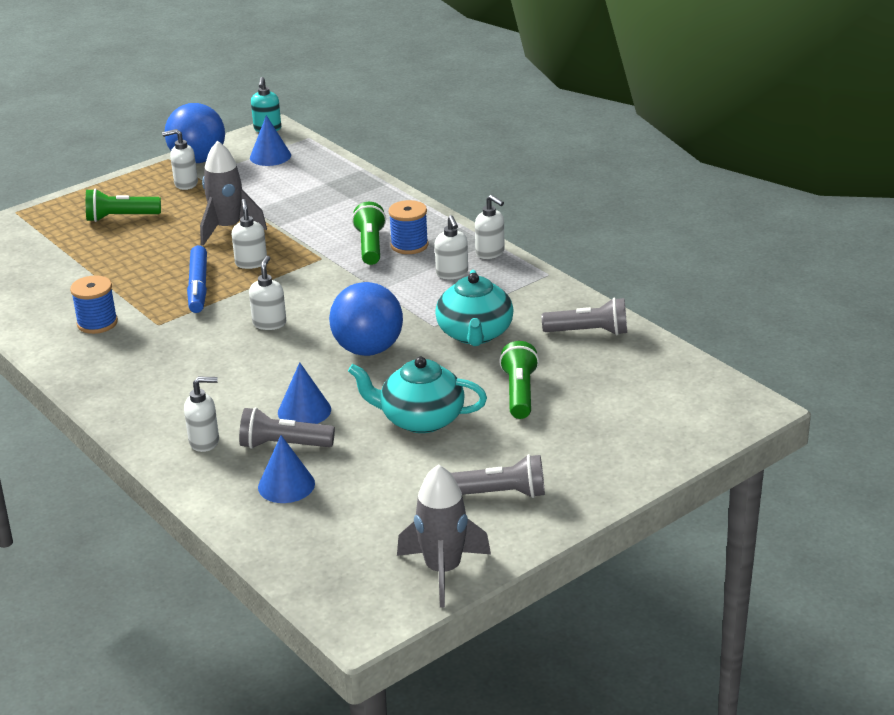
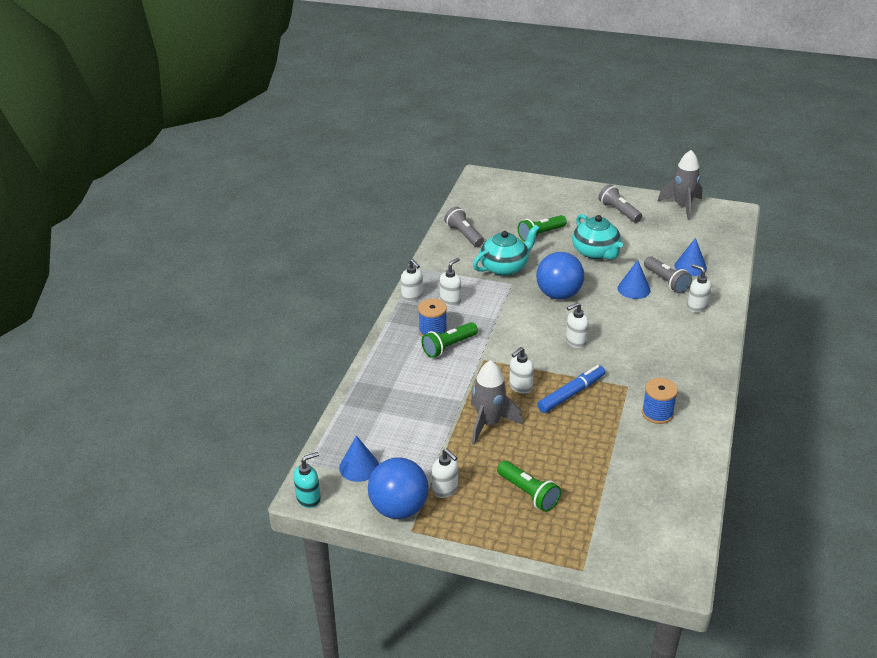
camera: 125 degrees left, 5 degrees up
white soap dispenser [475,195,505,259] -> white soap dispenser turned 135 degrees clockwise [401,259,423,302]

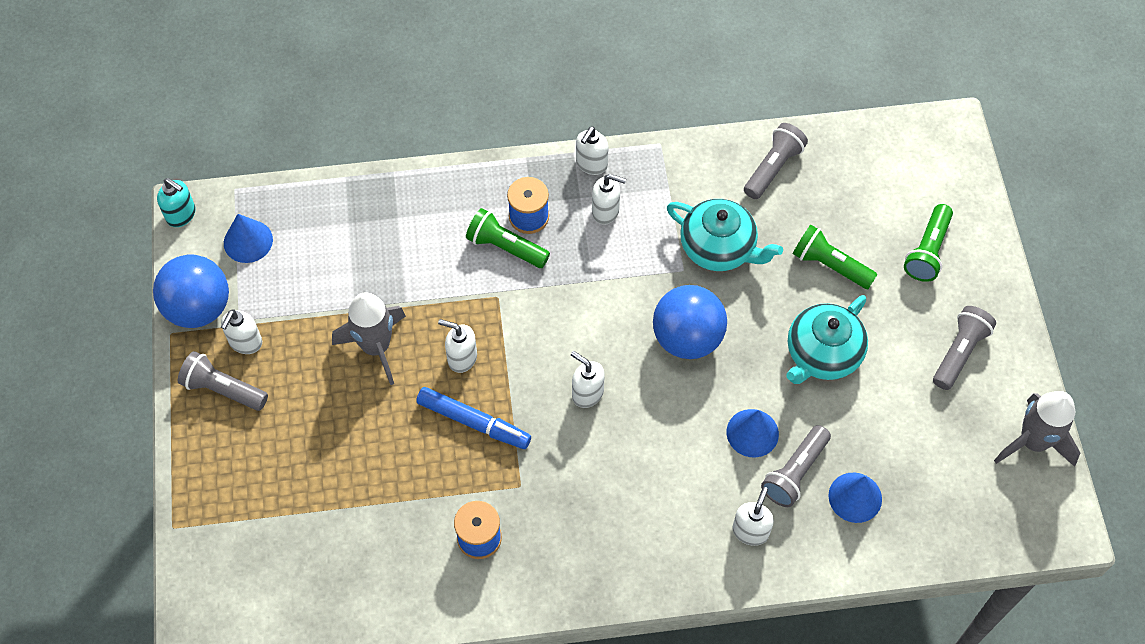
camera: 65 degrees right, 25 degrees up
green flashlight [497,461,561,512] -> green flashlight moved to [904,204,953,282]
none -> grey flashlight [178,351,268,411]

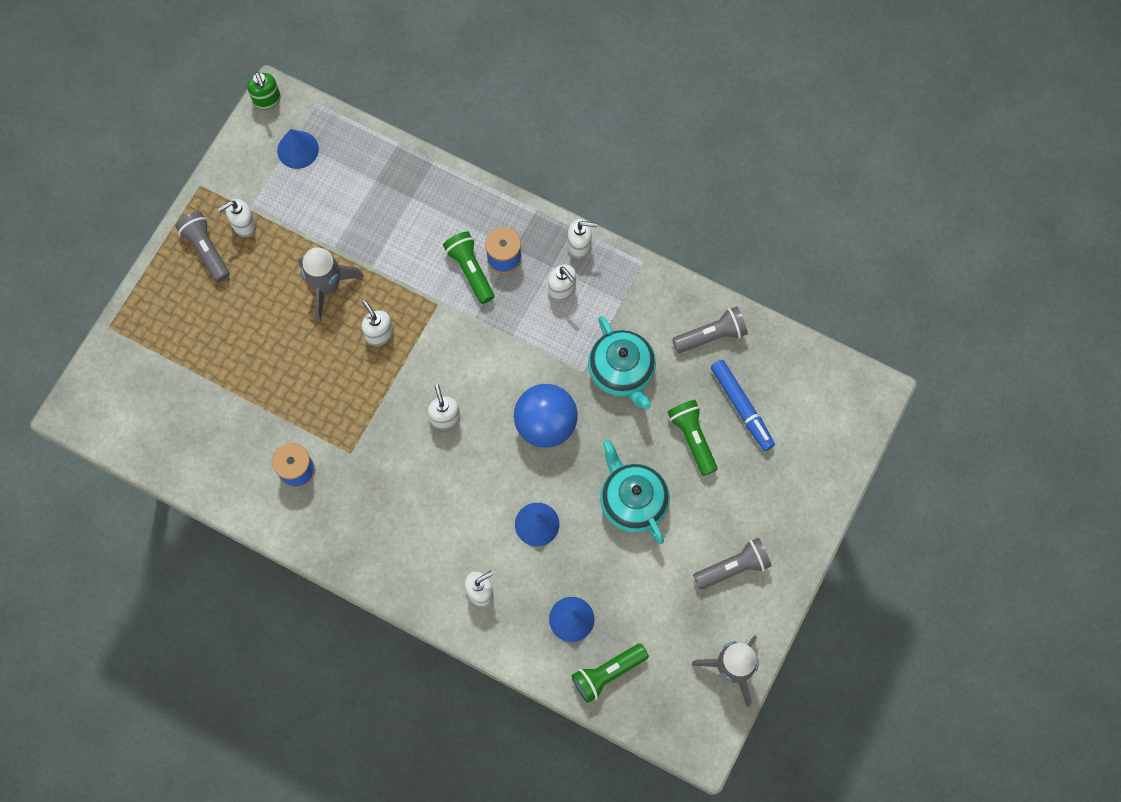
camera: 35 degrees right, 10 degrees up
blue ball [153,255,229,328] -> none
turquoise soap dispenser [157,178,196,227] -> green soap dispenser [247,71,281,110]
blue marker [416,387,531,449] -> blue marker moved to [711,360,775,451]
white soap dispenser [576,127,609,175] -> white soap dispenser turned 150 degrees counterclockwise [568,219,597,259]
grey flashlight [761,425,831,507] -> none
turquoise teapot [786,295,868,384] -> turquoise teapot turned 75 degrees clockwise [600,440,670,544]
green flashlight [904,204,953,282] -> green flashlight moved to [572,643,649,703]

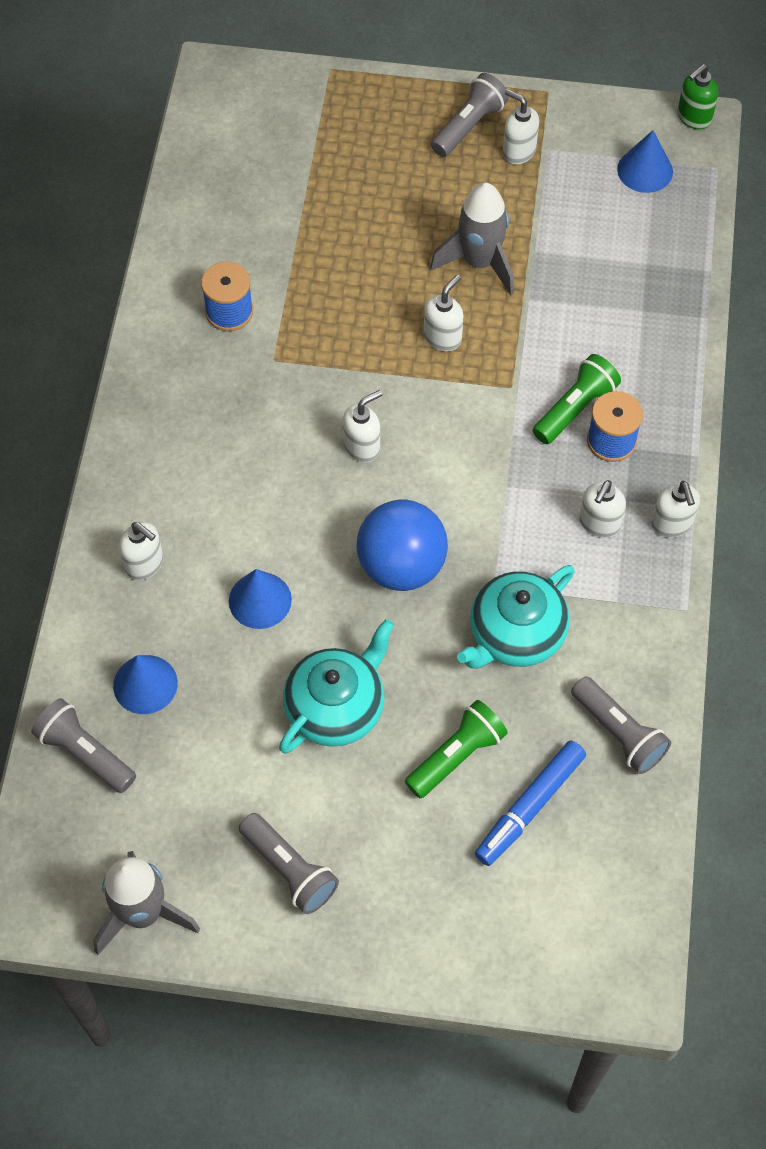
camera: 70 degrees right, 10 degrees down
green flashlight [572,643,649,703] -> grey flashlight [31,698,136,793]

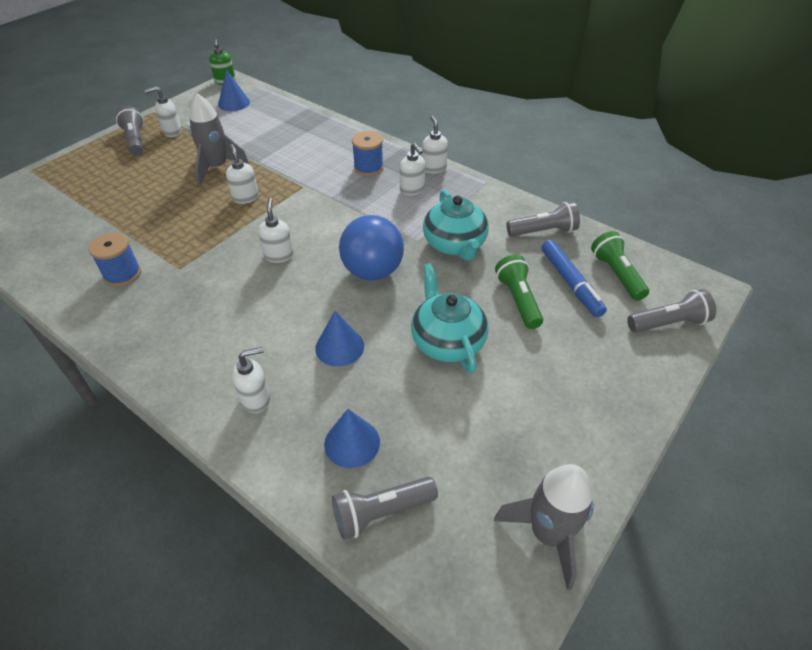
camera: 60 degrees left, 15 degrees down
grey flashlight [239,813,339,914] -> grey flashlight moved to [627,289,716,333]
green flashlight [533,354,621,444] -> green flashlight moved to [591,231,649,301]
white soap dispenser [651,481,700,538] -> white soap dispenser turned 120 degrees counterclockwise [422,116,448,173]

